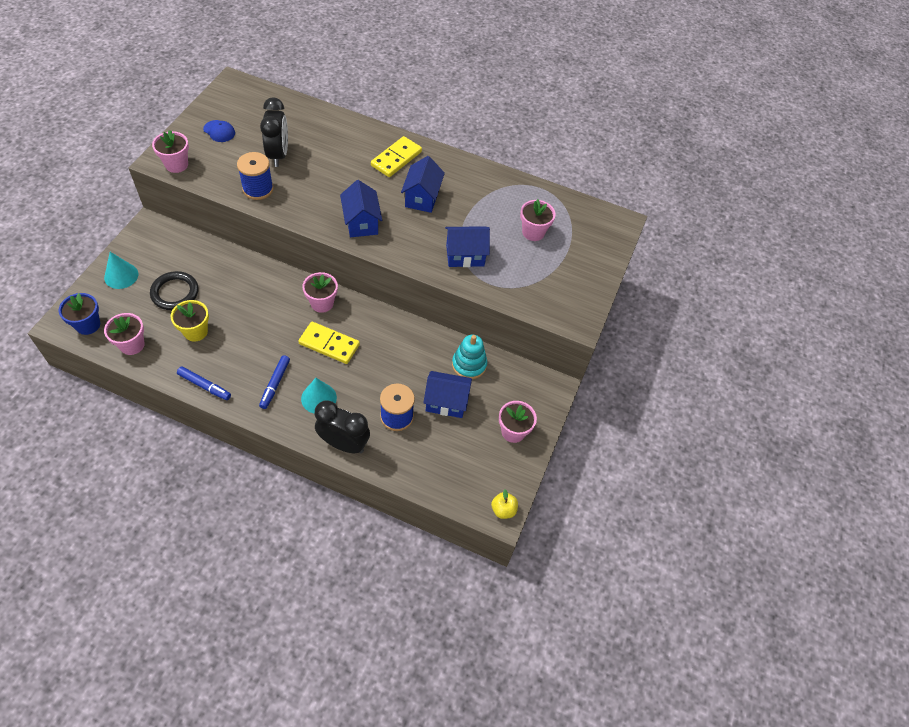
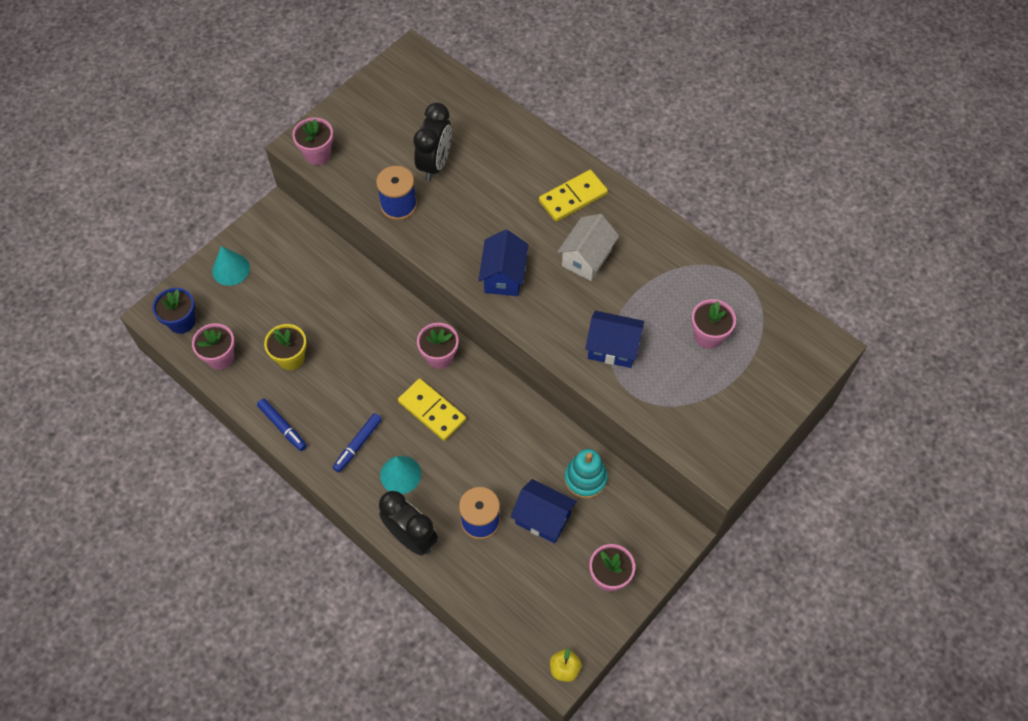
camera: 25 degrees right, 5 degrees up
black ring [150,271,198,310] -> none
blue cap [203,120,235,142] -> none
blue house [401,156,445,213] -> white house [557,214,619,281]

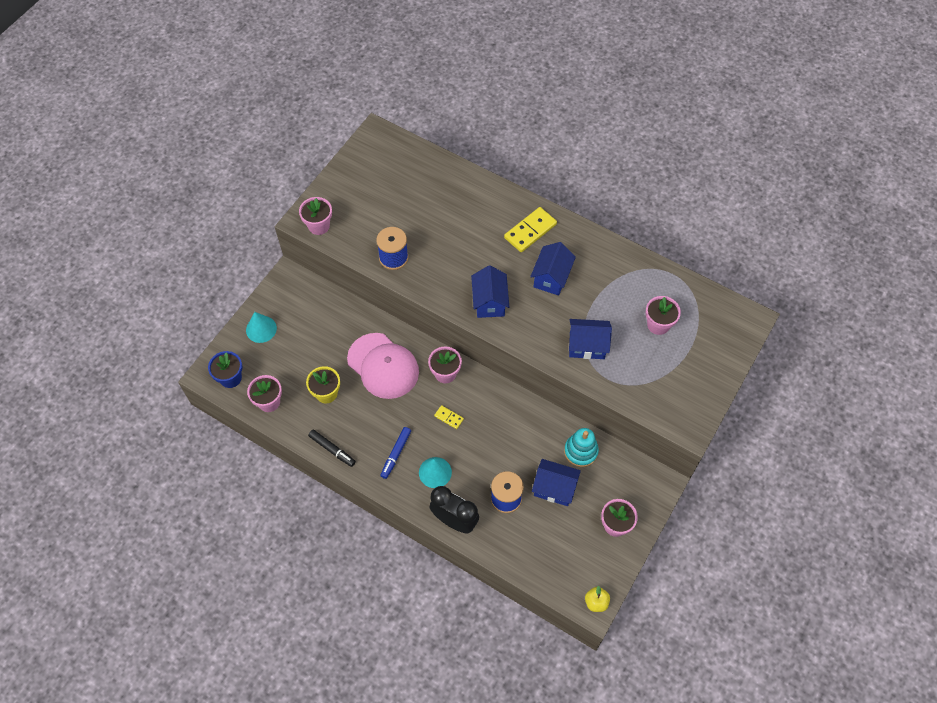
camera: 10 degrees left, 0 degrees up
blue marker [257,398,307,451] -> black marker [308,430,356,467]
yellow domino [398,379,466,441] -> yellow domino [434,405,464,429], size x0.51
black clock [413,103,452,181] -> none
white house [557,214,619,281] -> blue house [530,242,576,296]
none -> pink cap [347,333,419,399]

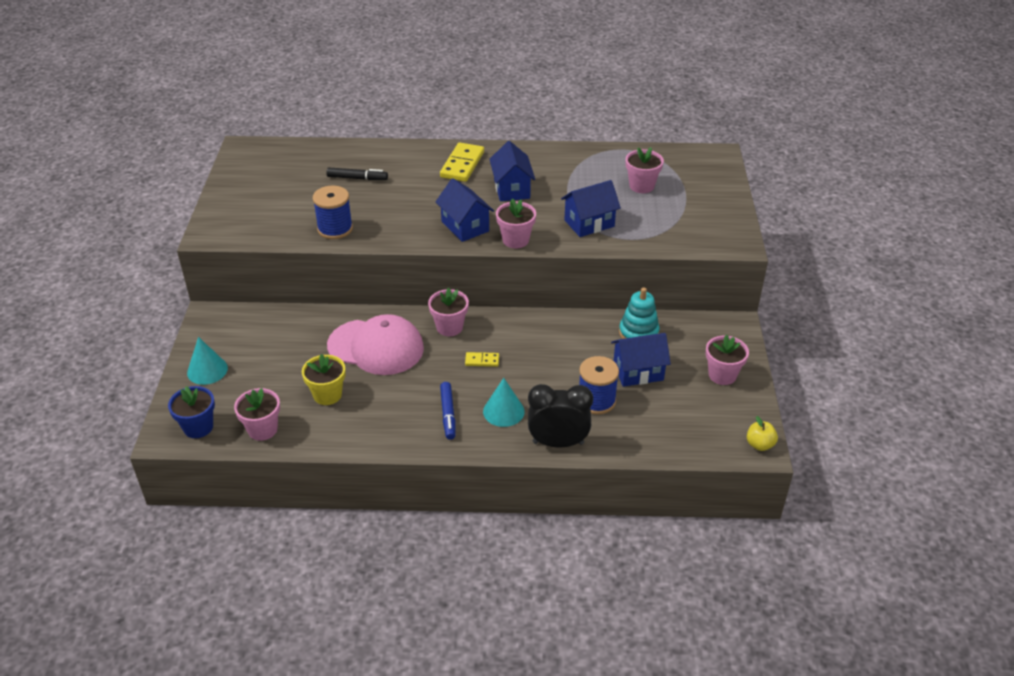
camera: 30 degrees left, 20 degrees down
pink flower pot [299,197,332,235] -> pink flower pot moved to [496,198,536,248]
black marker [308,430,356,467] -> black marker moved to [326,167,388,180]

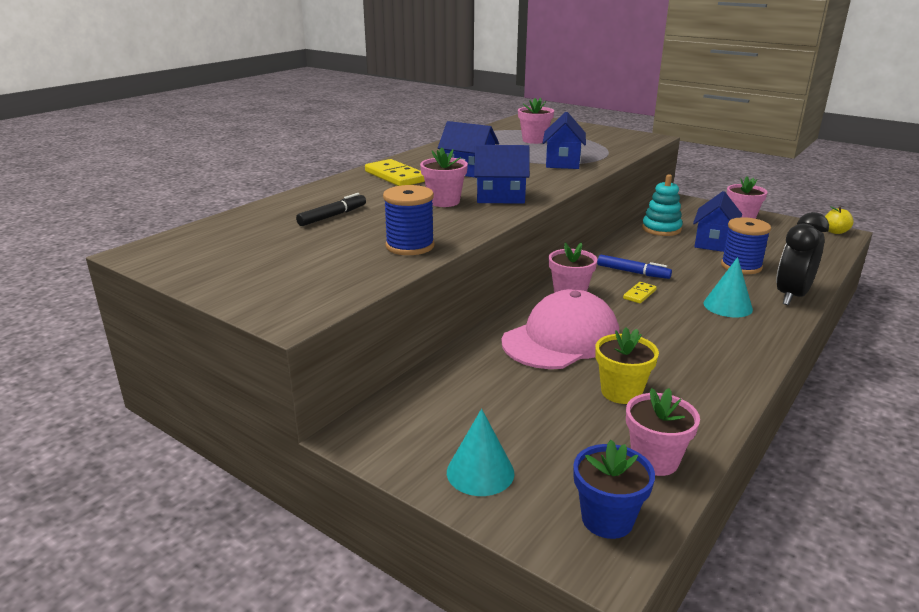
camera: 55 degrees left, 15 degrees down
blue marker [440,382,455,440] -> blue marker moved to [597,255,672,279]
pink flower pot [496,198,536,248] -> pink flower pot moved to [420,147,468,207]

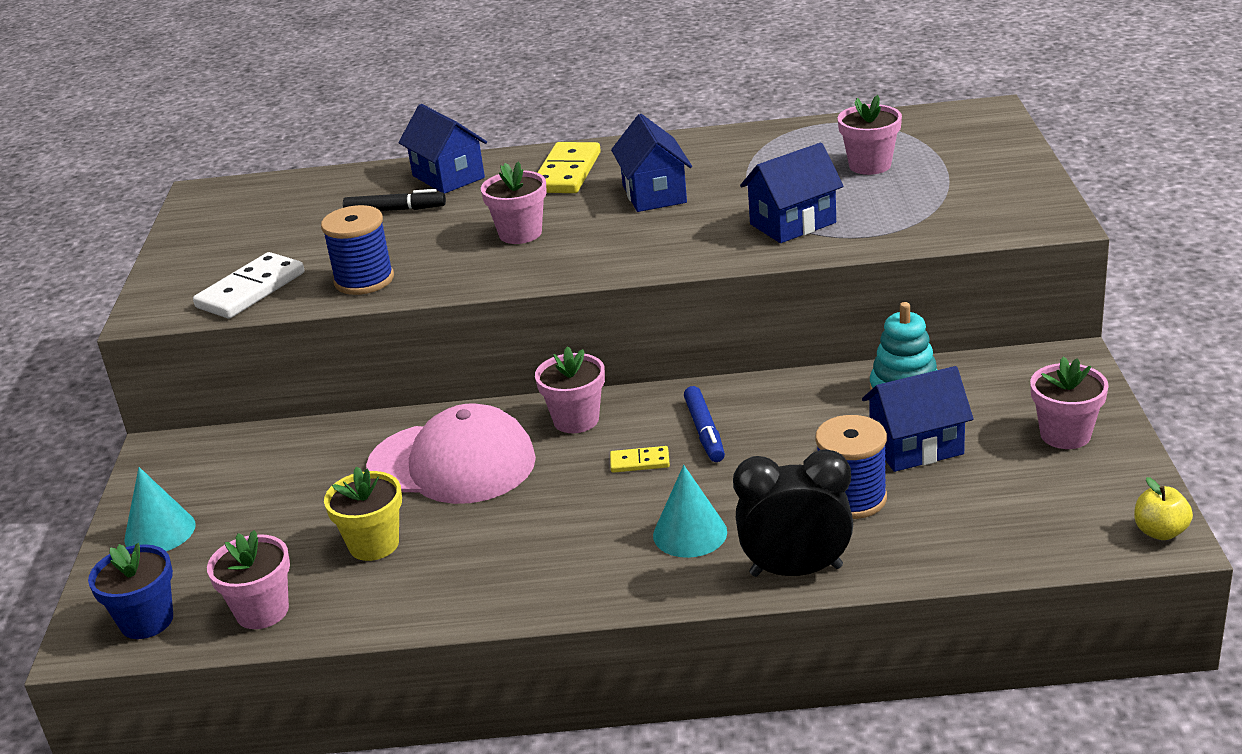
camera: 55 degrees right, 5 degrees up
blue house [474,145,530,204] -> blue house moved to [398,104,487,194]
none -> white domino [193,252,304,319]

